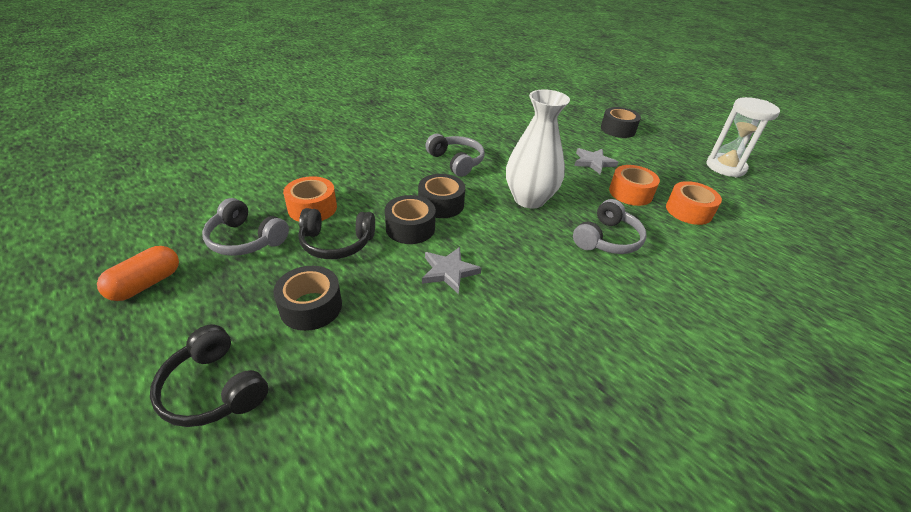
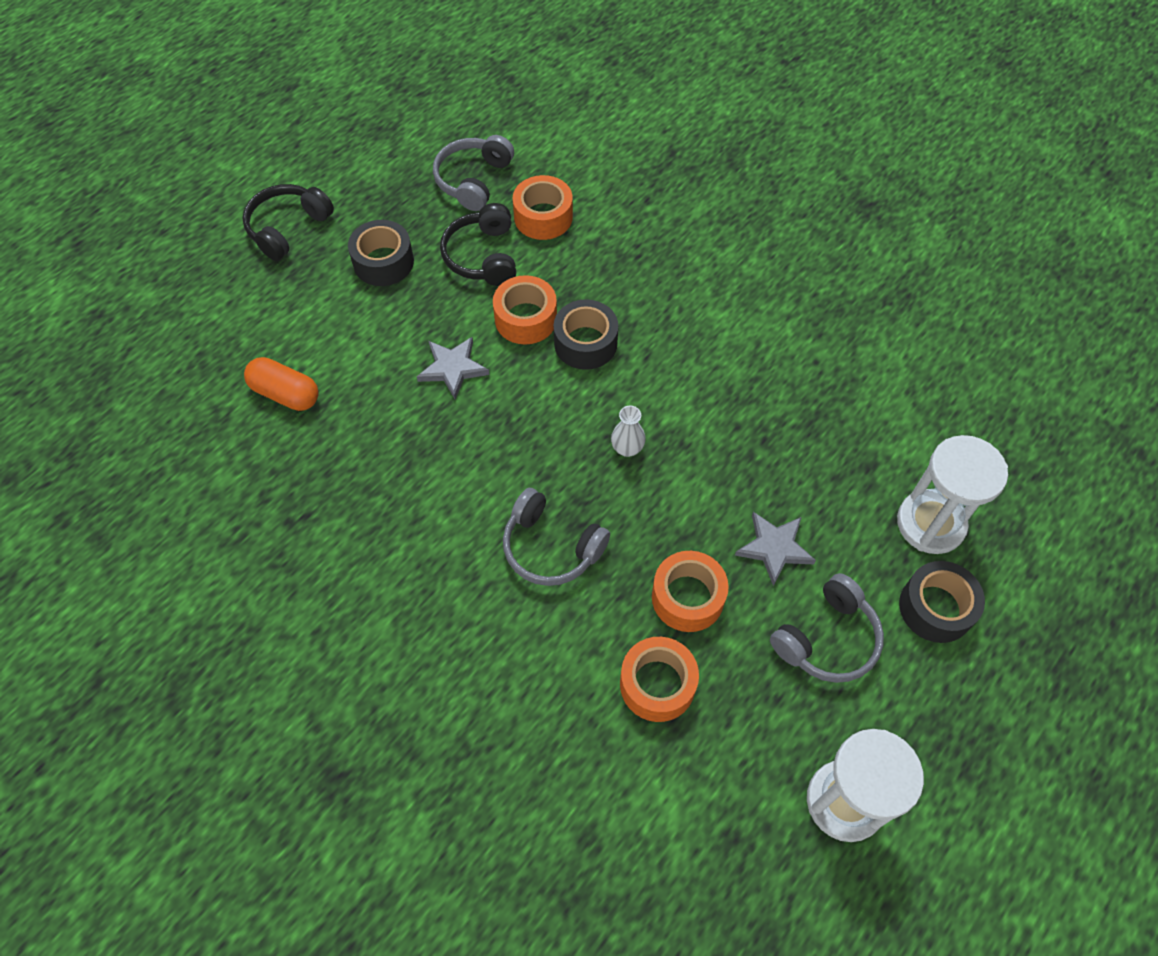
camera: 85 degrees right, 20 degrees up
orange capsule [97,246,179,301] -> orange capsule moved to [244,357,319,411]
black tape [385,195,436,244] -> orange tape [493,275,557,344]
grey headphones [425,134,484,177] -> grey headphones moved to [770,573,884,683]
white vase [506,89,570,209] -> white vase [611,406,646,457], size x0.40
none -> white hourglass [897,435,1008,554]

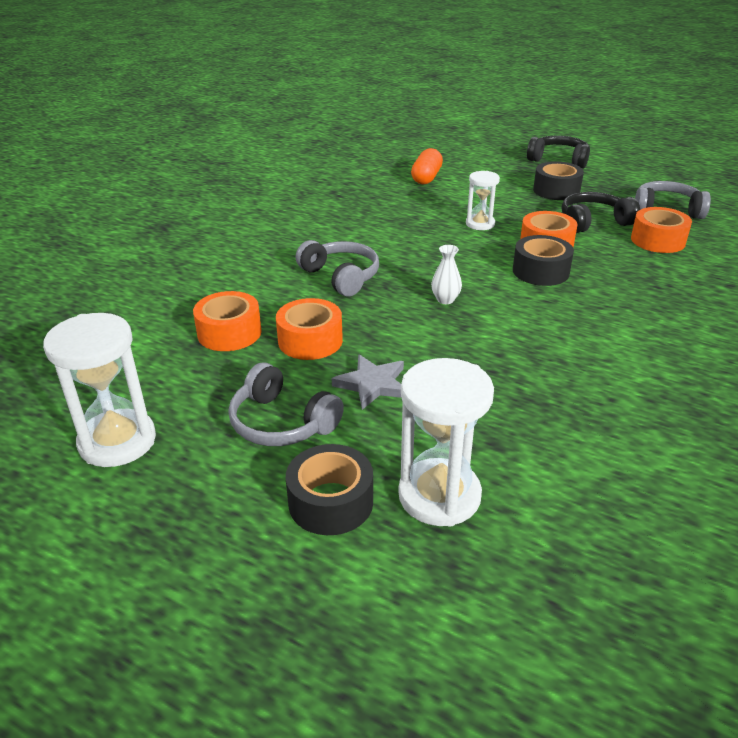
camera: 80 degrees right, 25 degrees down
grey star [417,337,490,400] -> white hourglass [466,171,500,230]
grey headphones [503,488,610,586] -> grey headphones turned 120 degrees clockwise [296,240,379,296]

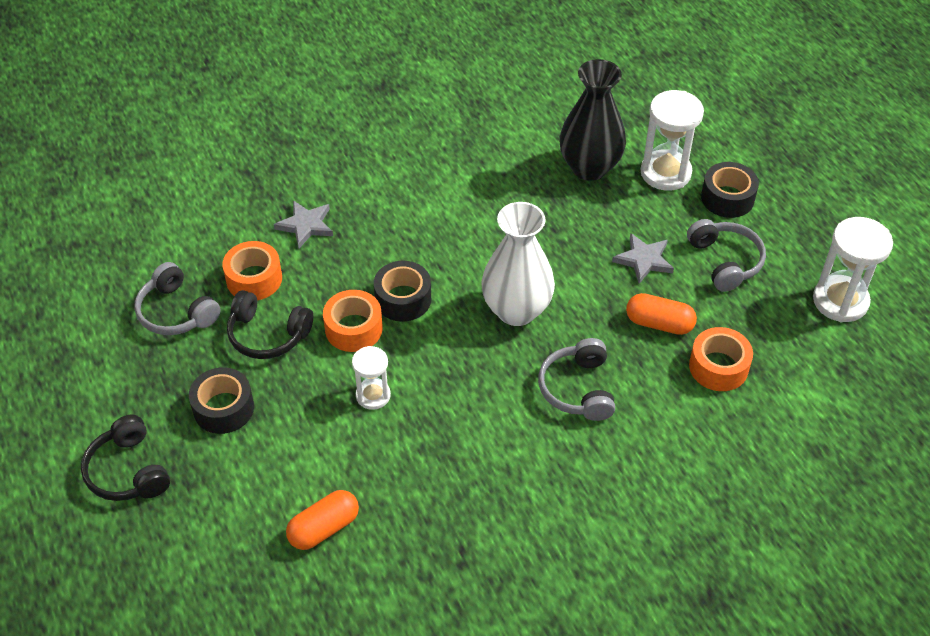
camera: 145 degrees left, 15 degrees up
orange tape [276,298,343,360] -> orange capsule [626,293,697,335]
white vase [431,245,462,304] -> white vase [481,202,555,326], size x2.48
none -> grey star [274,200,333,248]
none -> black vase [559,59,626,181]

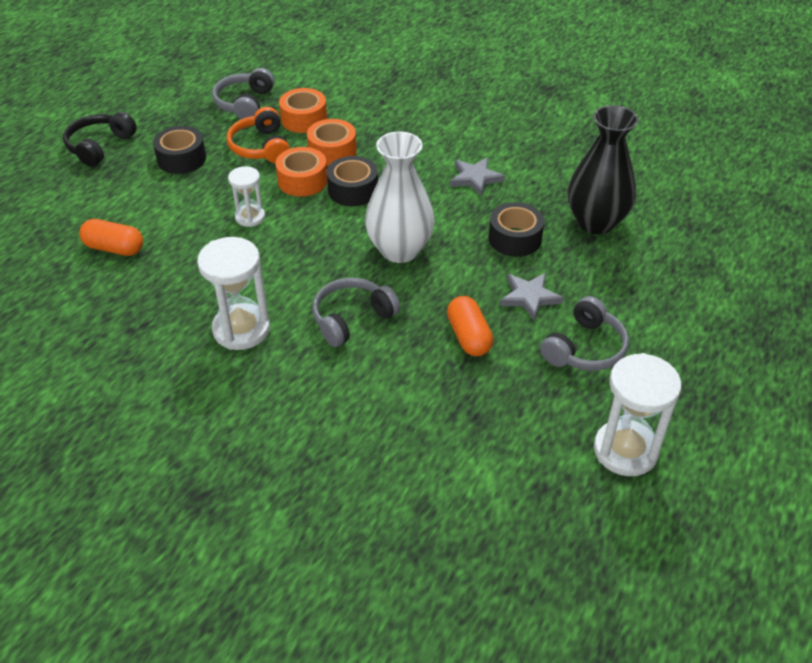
camera: 55 degrees right, 5 degrees down
black headphones [227,290,313,359] -> orange headphones [227,107,290,163]
grey star [274,200,333,248] -> grey star moved to [450,157,505,196]
white hourglass [641,90,704,191] -> white hourglass moved to [197,237,270,350]
orange tape [689,327,753,391] -> orange tape moved to [307,119,357,166]
black tape [701,162,759,218] -> black tape moved to [488,202,544,257]

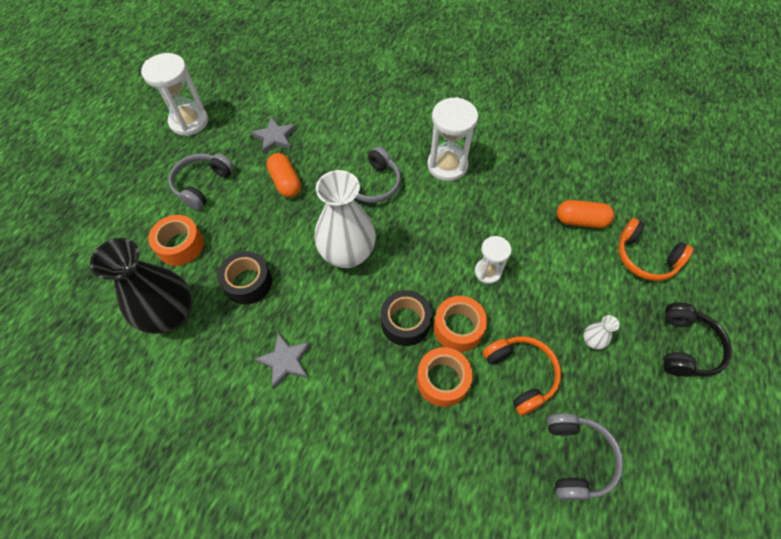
camera: 170 degrees right, 15 degrees up
black tape [153,126,206,174] -> white vase [583,315,619,349]
orange tape [279,88,327,133] -> orange tape moved to [148,215,204,266]
grey star [500,273,564,321] -> grey star moved to [251,117,296,154]
none -> orange headphones [618,218,693,281]

